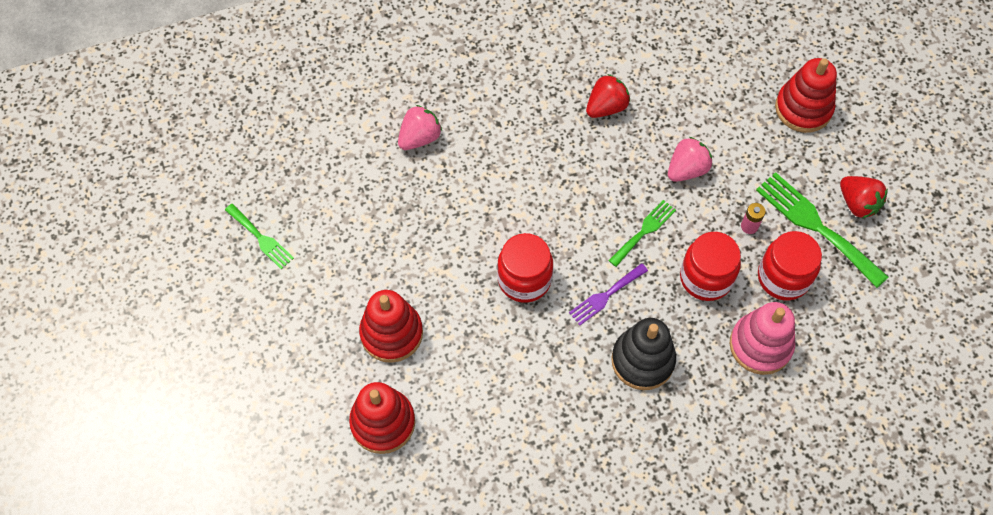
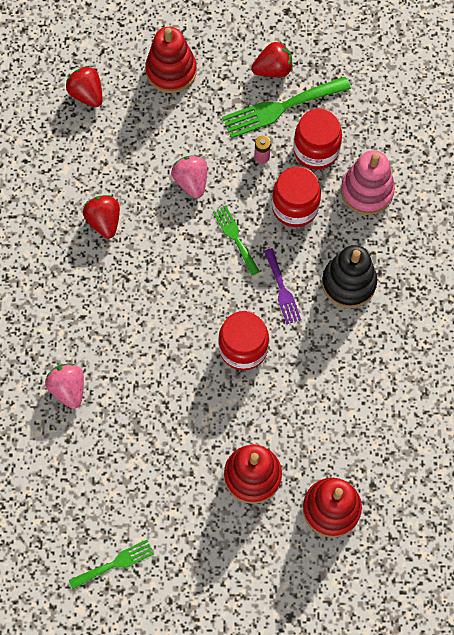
camera: 70 degrees left, 5 degrees up
none -> red strawberry [66,66,102,107]

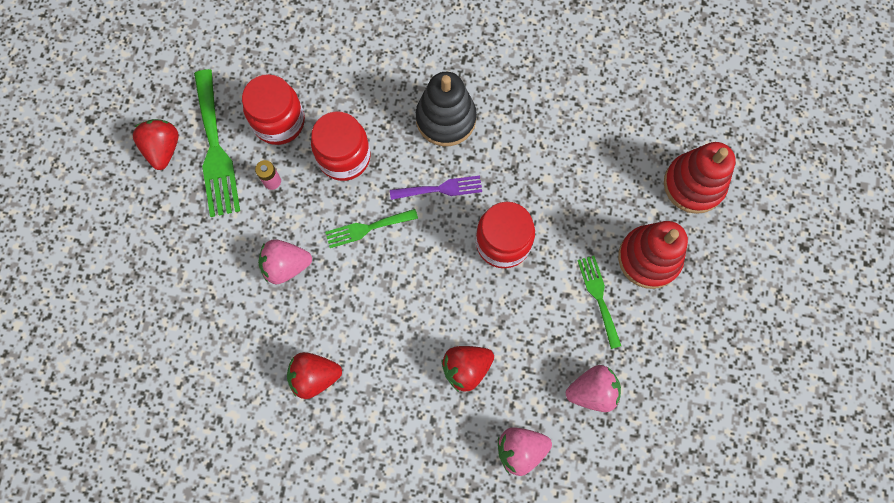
camera: 80 degrees left, 5 degrees up
red strawberry [66,66,102,107] -> red strawberry moved to [442,346,494,392]
green fork [69,540,154,589] -> green fork moved to [577,256,621,349]
red stacking toy [145,27,197,93] -> none
pink stacking toy [341,150,395,215] -> none
none -> pink strawberry [566,365,621,412]

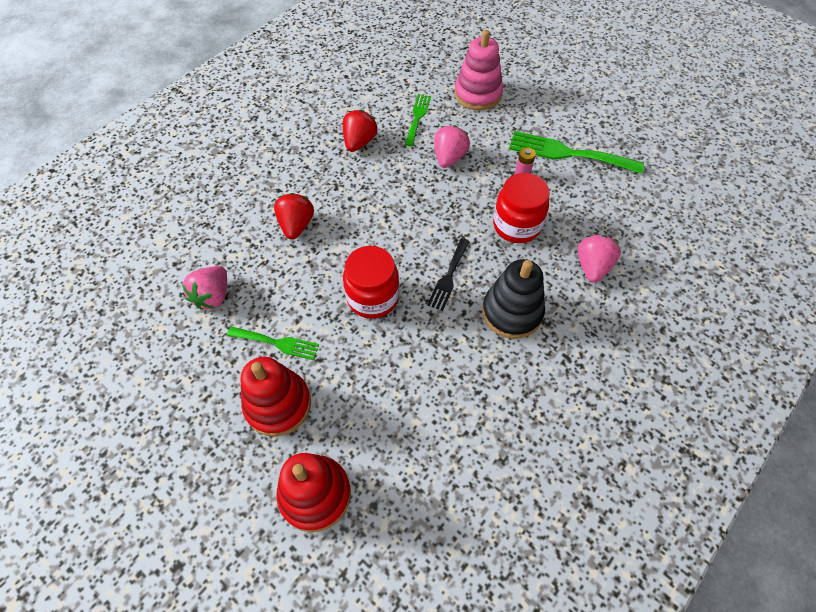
camera: 120 degrees right, 15 degrees down
red strawberry [133,119,179,170] -> none
red jar [242,74,305,145] -> none
green fork [325,209,418,248] -> green fork moved to [405,94,431,146]
purple fork [390,176,482,200] -> black fork [427,238,470,311]
pink strawberry [498,427,552,476] -> pink strawberry moved to [578,235,621,282]
none -> pink stacking toy [454,30,503,110]

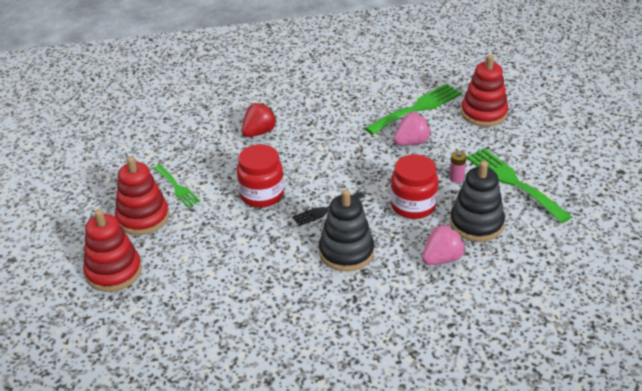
camera: 40 degrees right, 20 degrees down
pink strawberry [182,266,227,310] -> none
red strawberry [343,110,377,152] -> none
green fork [405,94,431,146] -> green fork [365,84,462,135], size x1.72
pink stacking toy [454,30,503,110] -> red stacking toy [461,55,508,127]
none -> black stacking toy [450,161,505,242]

